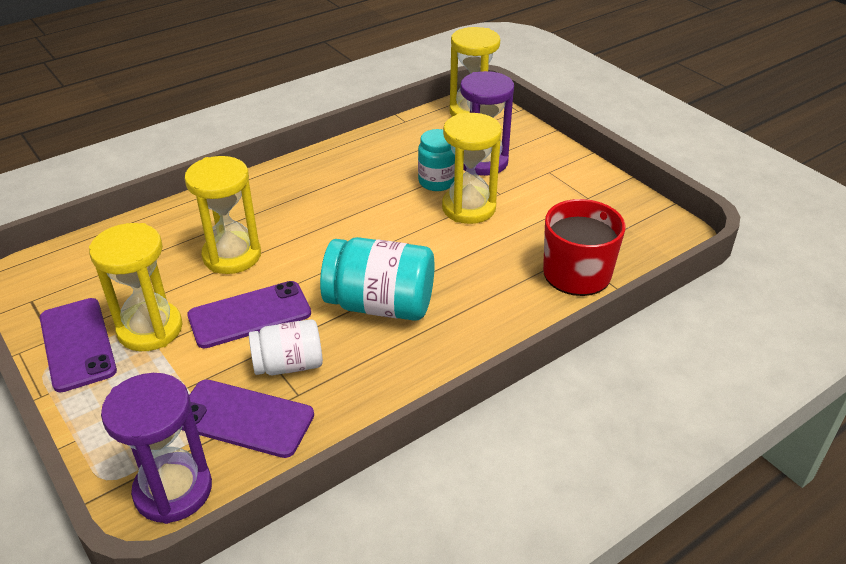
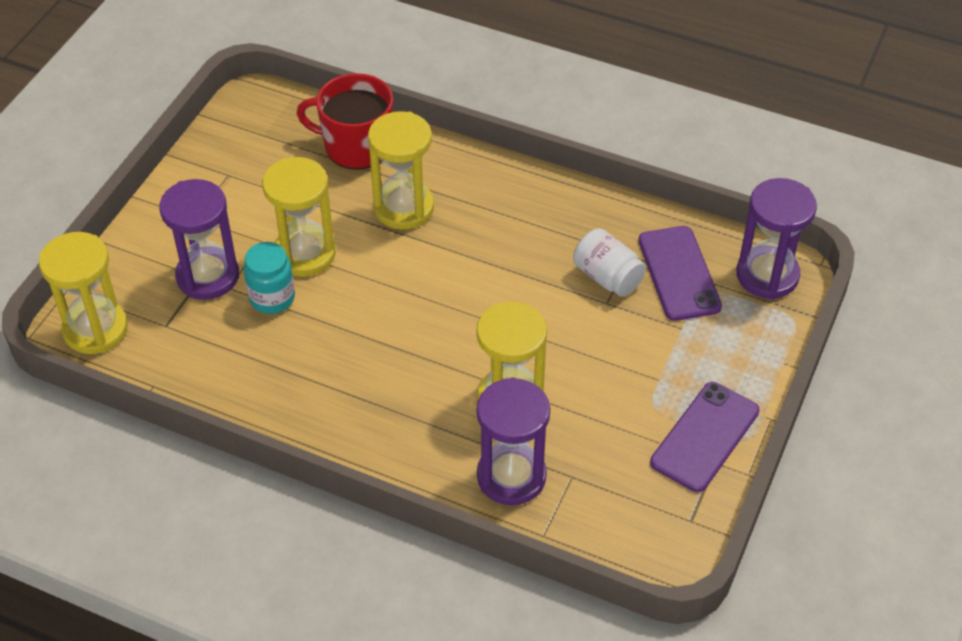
camera: 120 degrees left, 10 degrees up
yellow hourglass [89,223,183,351] -> yellow hourglass moved to [368,111,434,229]
purple phone [187,281,311,348] -> none
turquoise jar [320,237,435,321] -> none
none -> purple hourglass [477,377,550,505]

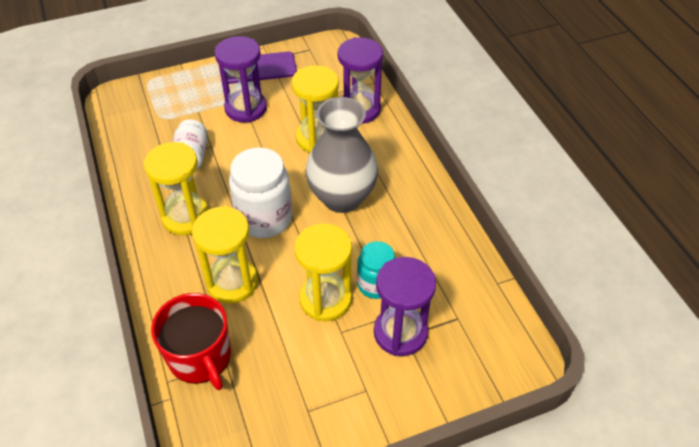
camera: 135 degrees left, 0 degrees up
yellow hourglass [39,232,128,354] -> yellow hourglass moved to [144,142,209,235]
purple phone [638,226,722,321] -> none
purple hourglass [736,178,817,299] -> purple hourglass moved to [215,36,267,123]
none -> white jar [229,148,292,238]
none -> grey vase [305,97,378,213]

